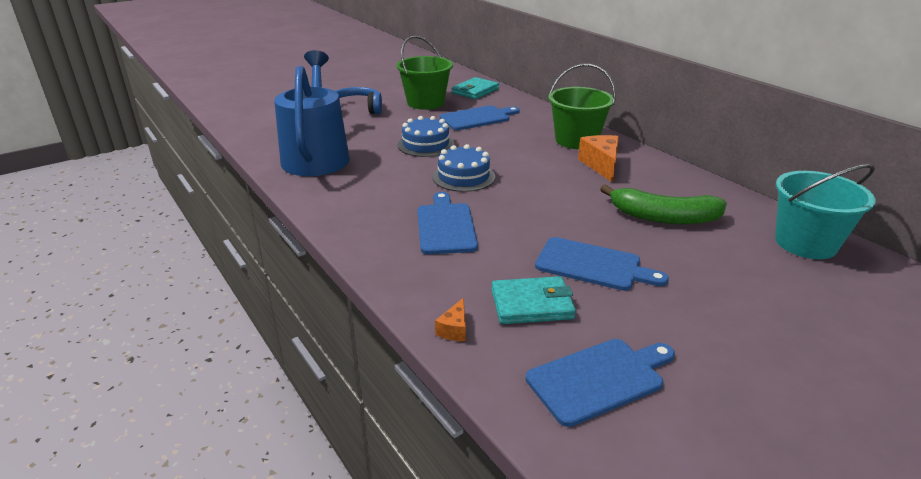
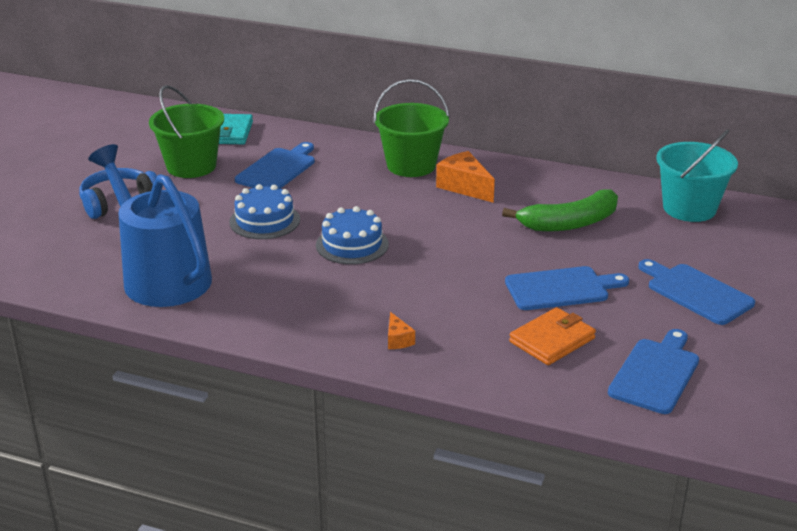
camera: 35 degrees left, 0 degrees up
blue cutting board [417,192,478,254] -> blue cutting board moved to [638,259,755,325]
orange cheese [435,298,466,341] -> orange cheese moved to [388,312,415,349]
turquoise wallet [492,276,576,324] -> orange wallet [509,307,596,365]

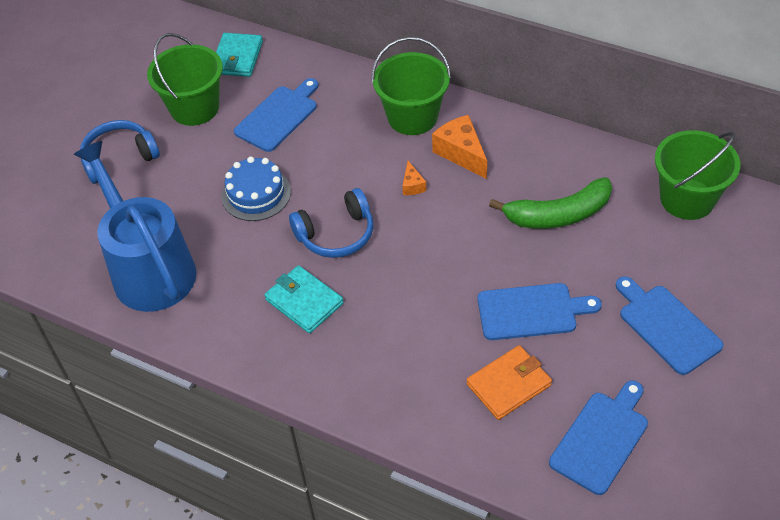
camera: 10 degrees right, 20 degrees up
blue cake [316,206,389,264] -> blue headphones [289,188,373,258]
orange cheese [388,312,415,349] -> orange cheese moved to [402,161,426,195]
turquoise bucket [656,130,738,222] -> green bucket [655,130,740,220]
none -> turquoise wallet [264,265,344,333]

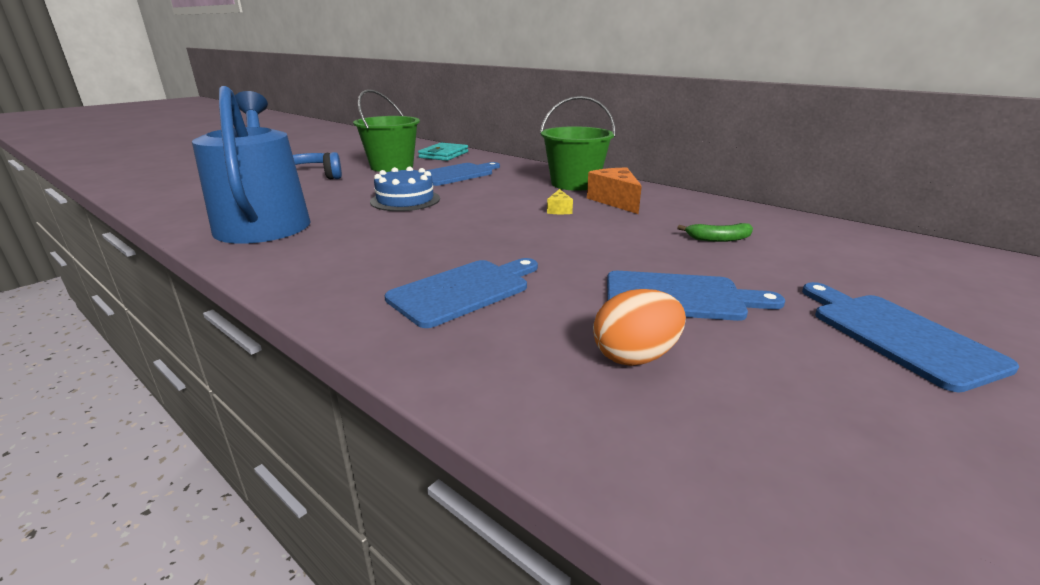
camera: 10 degrees right, 25 degrees down
turquoise wallet [264,265,344,333] -> none
blue headphones [289,188,373,258] -> none
orange cheese [402,161,426,195] -> yellow cheese [547,189,573,214]
orange wallet [467,345,552,420] -> orange egg [593,289,686,366]
green banana [489,177,612,229] -> green banana [677,223,753,242], size x0.50
blue cutting board [549,381,648,495] -> blue cutting board moved to [385,258,538,328]
green bucket [655,130,740,220] -> none

